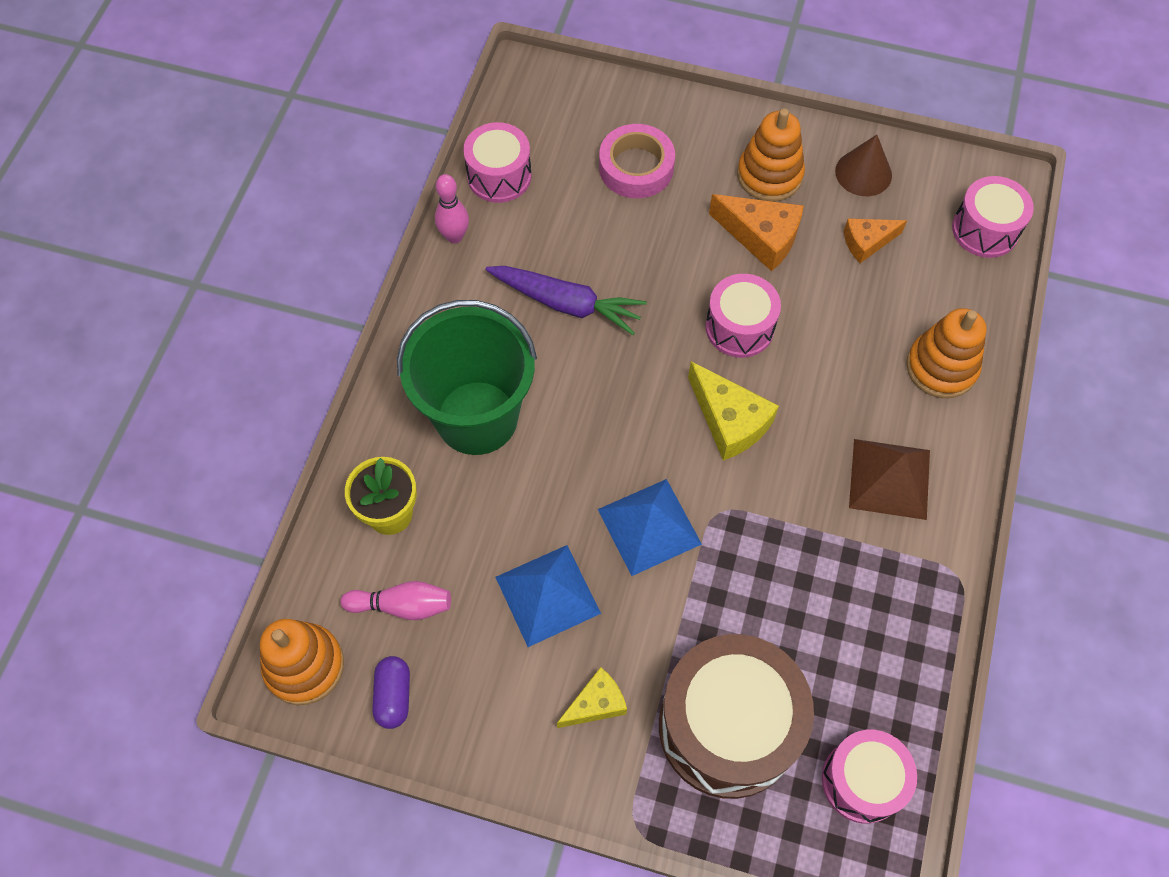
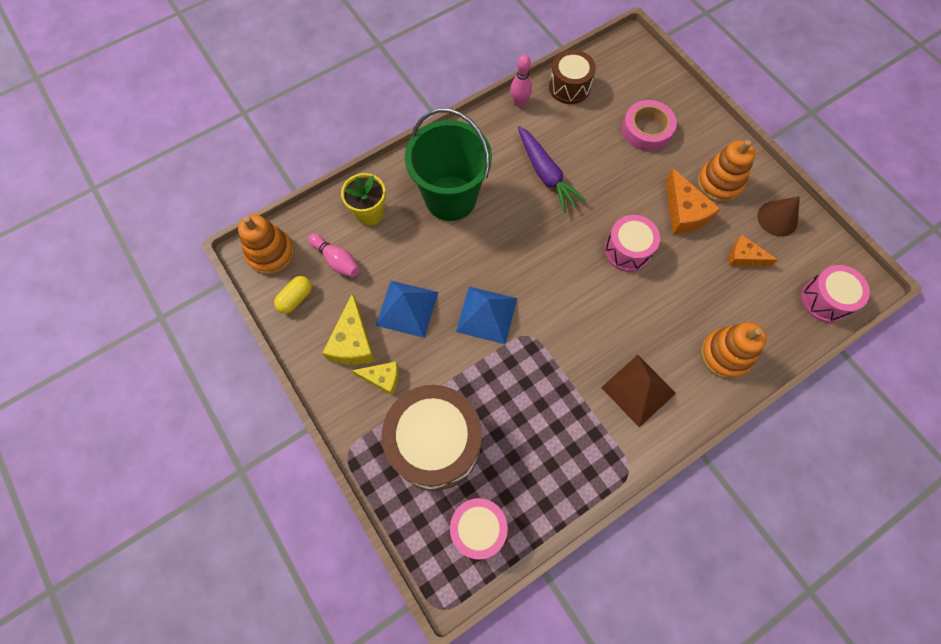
camera: 40 degrees right, 5 degrees up
purple capsule [372,656,410,729] -> yellow capsule [274,276,312,313]
pink drum [463,122,532,203] -> brown drum [549,50,596,104]
yellow cheese [688,361,779,461] -> yellow cheese moved to [323,292,375,365]

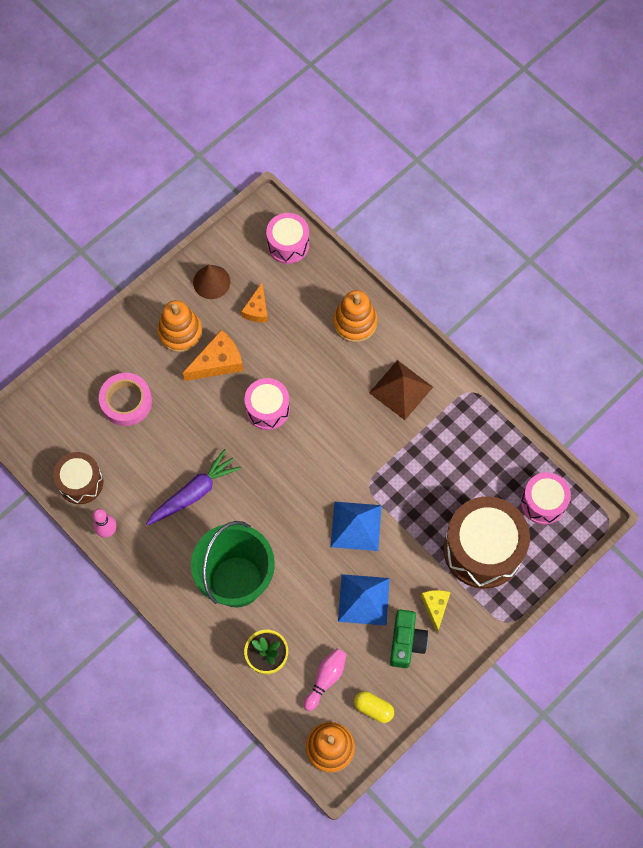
camera: 100 degrees left, 0 degrees up
yellow cheese [323,292,375,365] -> green camera [390,610,428,668]

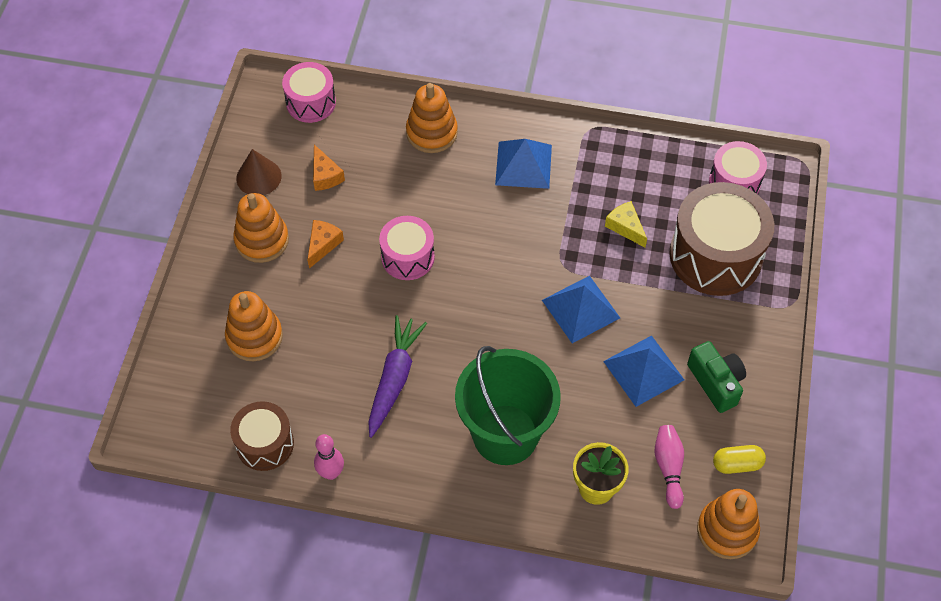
camera: 35 degrees left, 10 degrees down
pink tape [99,373,152,426] -> orange stacking toy [225,291,283,361]
orange cheese [183,330,243,381] -> orange cheese [307,220,344,269], size x0.65
brown pyramid [369,360,433,420] -> blue pyramid [495,139,552,189]
yellow cheese [421,590,451,633] -> yellow cheese moved to [605,201,647,247]

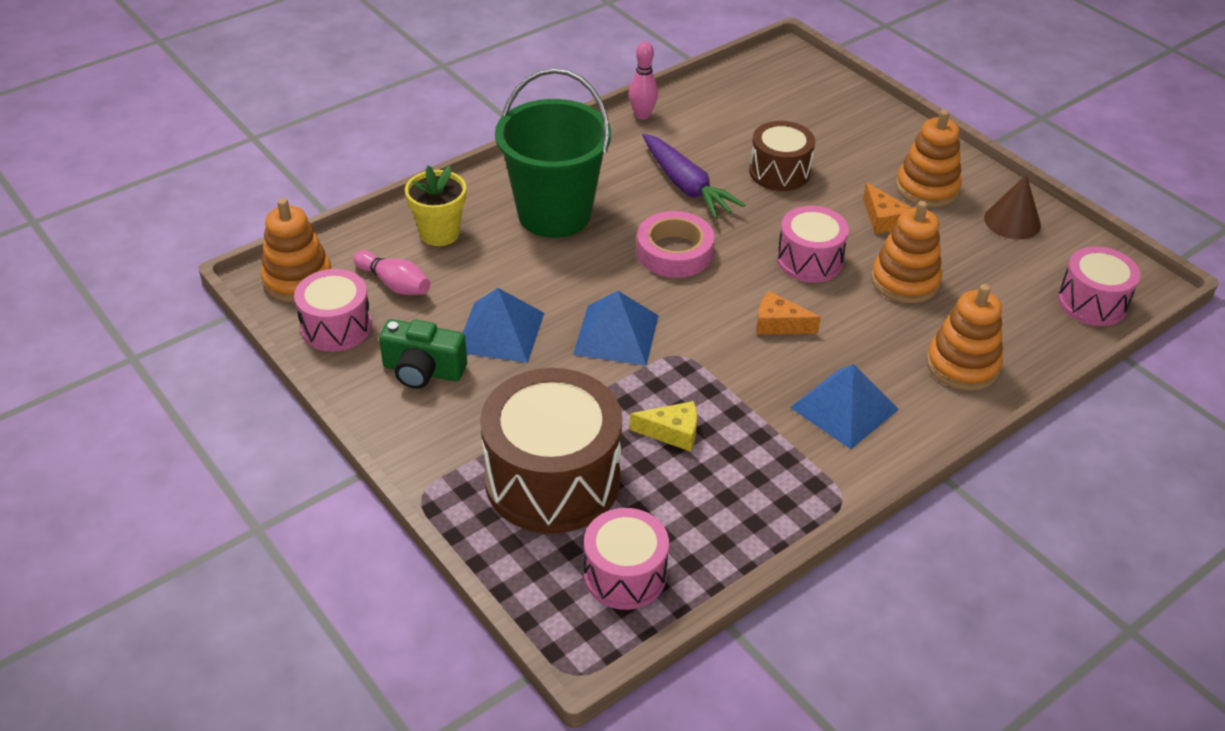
camera: 130 degrees right, 15 degrees down
orange stacking toy [225,291,283,361] -> orange stacking toy moved to [871,201,942,303]
brown drum [230,401,294,471] -> brown drum moved to [749,121,815,191]
orange cheese [313,144,345,191] -> orange cheese moved to [757,291,821,335]
yellow capsule [713,445,766,474] -> pink drum [294,269,372,352]
none -> pink tape [637,211,714,278]

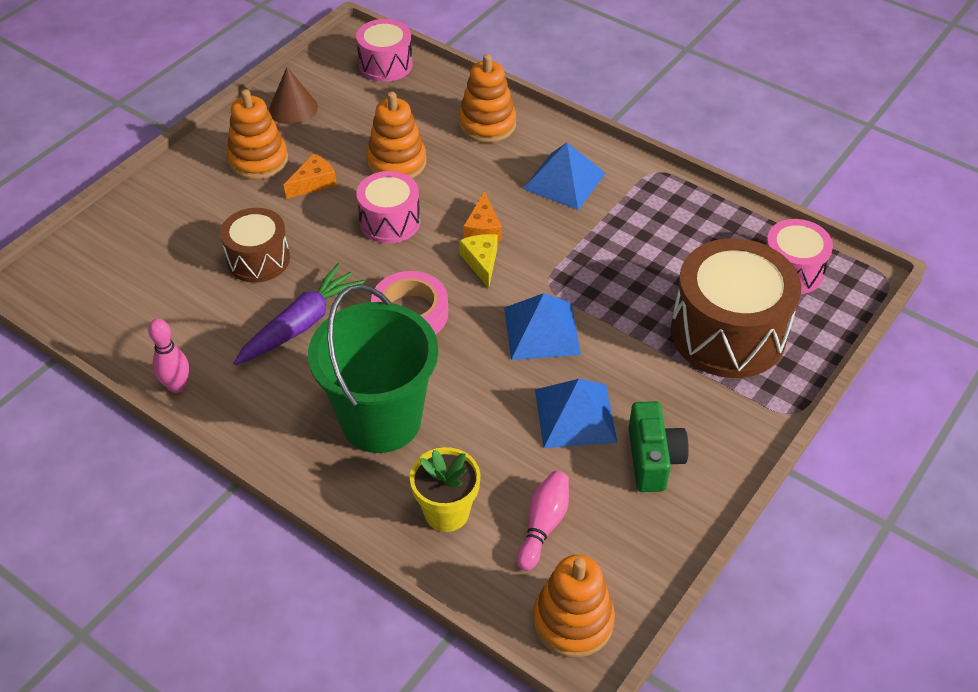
camera: 105 degrees left, 5 degrees up
pink drum [294,269,372,352] -> none
yellow cheese [629,401,697,452] -> yellow cheese moved to [459,234,497,288]

